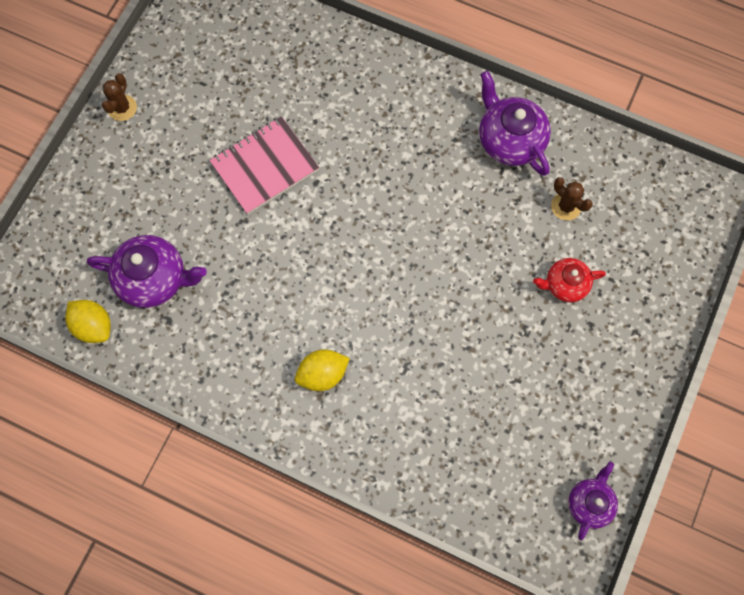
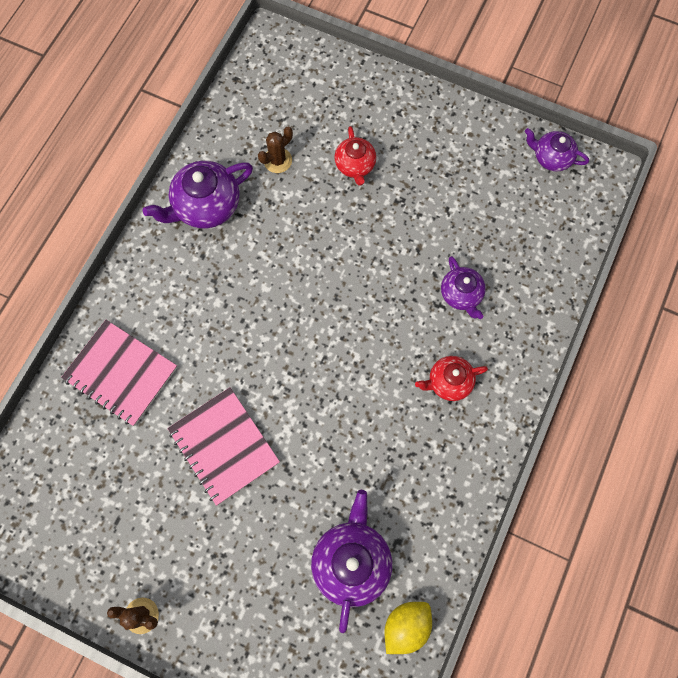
camera: 90 degrees left, 0 degrees up
yellow lemon [295,349,350,391] -> red teapot [415,356,488,401]
none -> pink notebook [61,320,177,426]
none -> purple teapot [441,256,486,319]

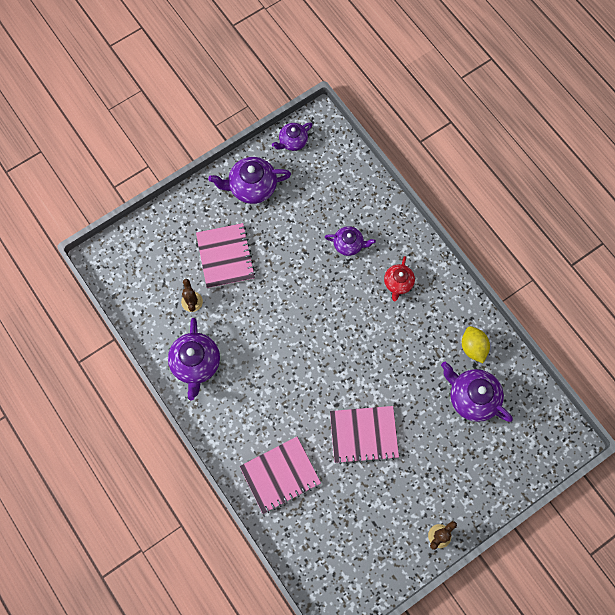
camera: 60 degrees left, 0 degrees up
red teapot [334,126,376,186] -> pink notebook [196,223,256,289]
yellow lemon [384,602,432,654] -> yellow lemon moved to [462,326,490,363]
none -> purple teapot [208,157,291,204]

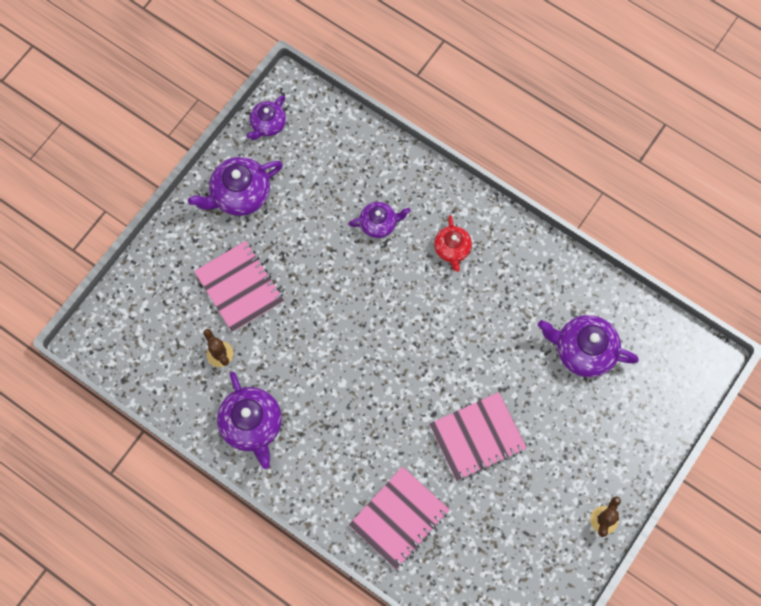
camera: 20 degrees left, 0 degrees up
yellow lemon [462,326,490,363] -> none

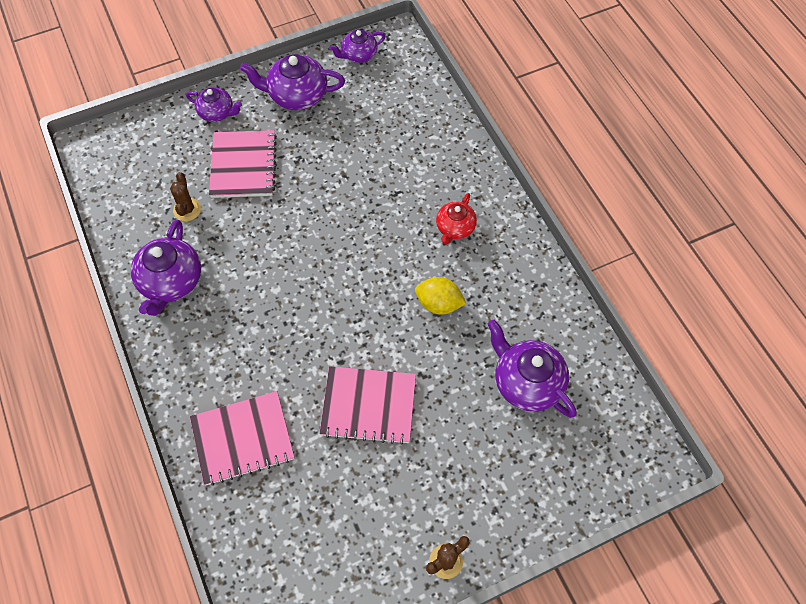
camera: 30 degrees right, 10 degrees down
purple teapot [349,202,411,238] -> purple teapot moved to [186,87,242,122]
none -> yellow lemon [415,277,466,315]

